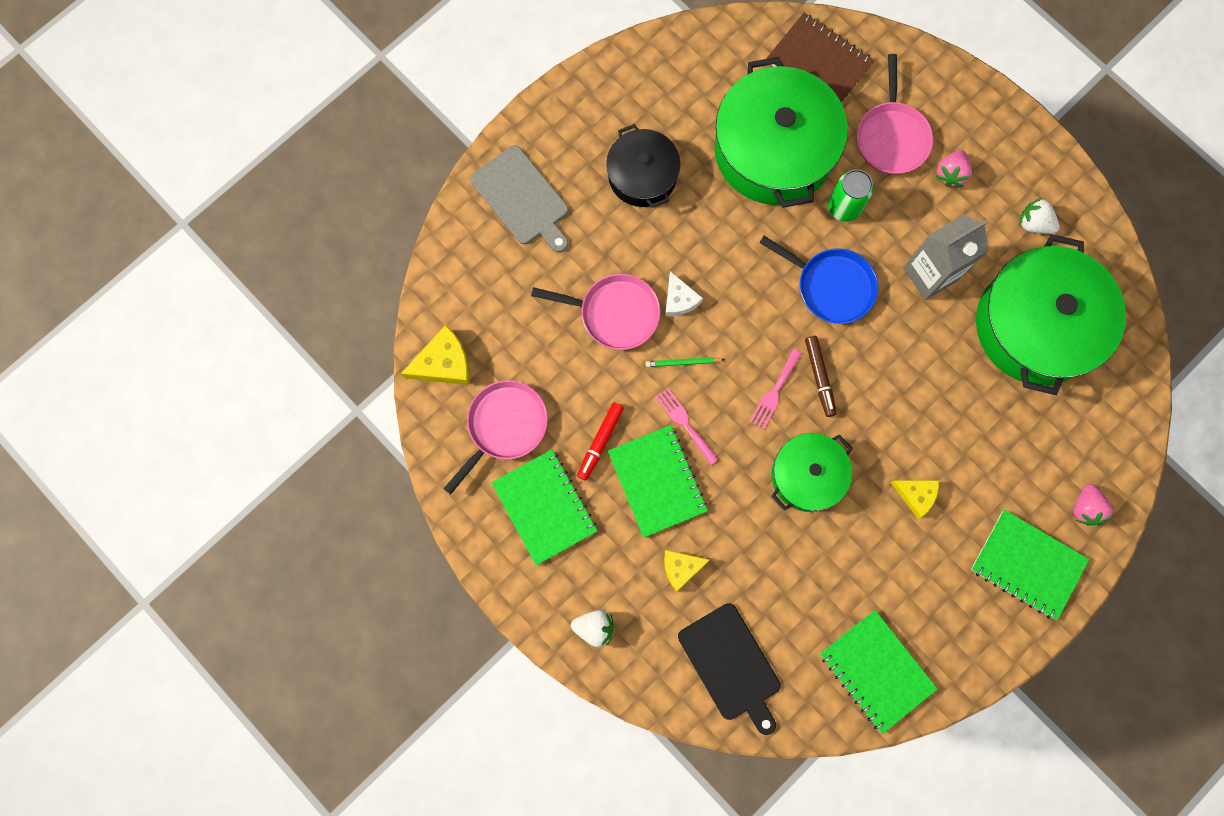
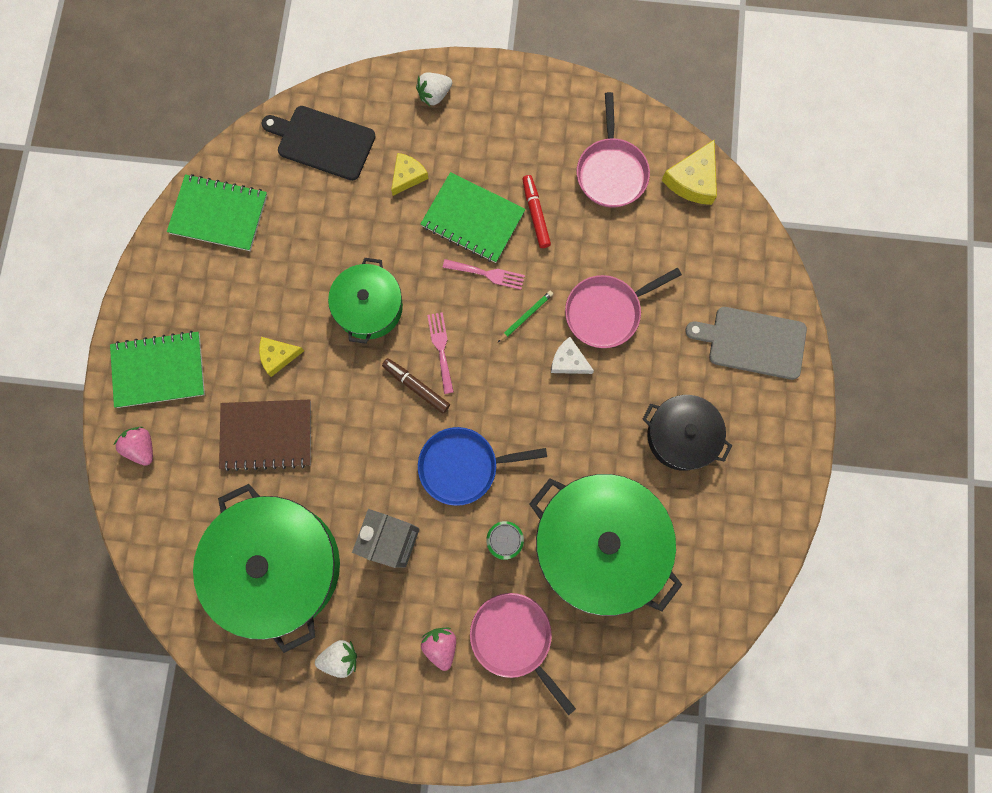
camera: 140 degrees right, 0 degrees up
green notebook [491,449,597,566] -> none
brown notebook [766,13,874,103] -> brown notebook moved to [219,400,311,471]

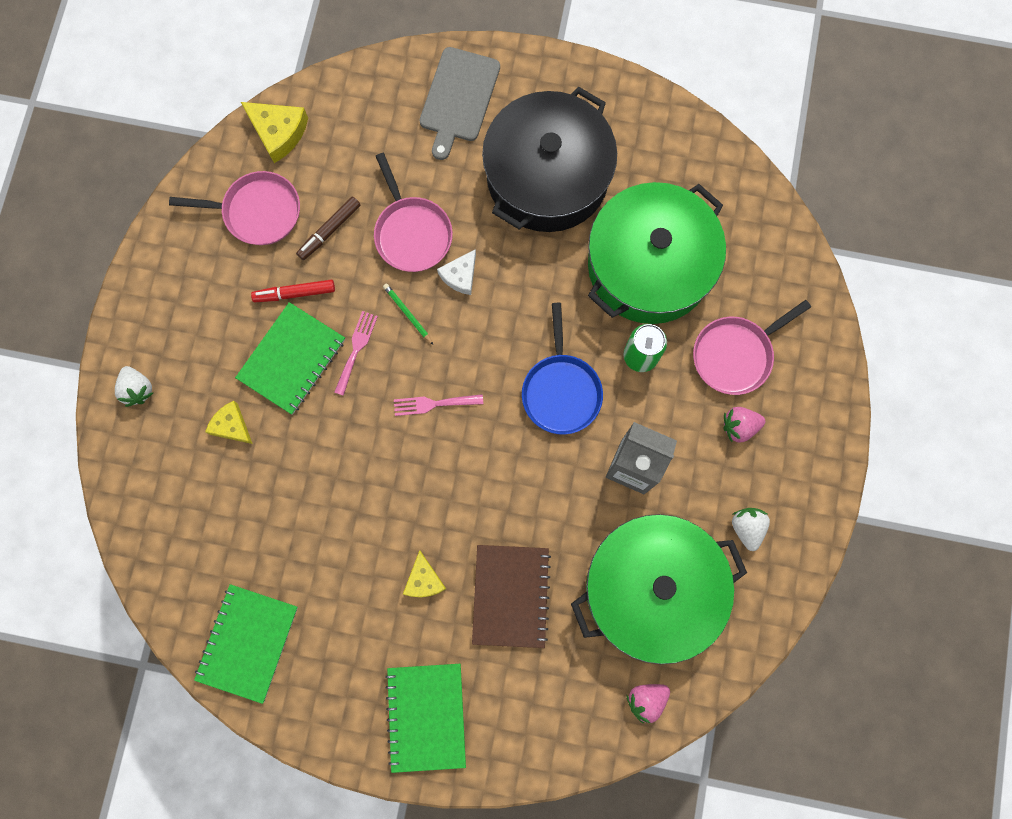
camera: 85 degrees left, 0 degrees up
pink strawberry [113,427,153,466] -> pink strawberry moved to [627,684,670,724]
black cutting board [262,106,376,181] -> none
green pot [328,258,403,344] -> none
brown marker [382,358,450,414] -> brown marker moved to [296,197,360,260]
black pot [643,395,732,471] -> black pot [482,87,617,232], size x1.75

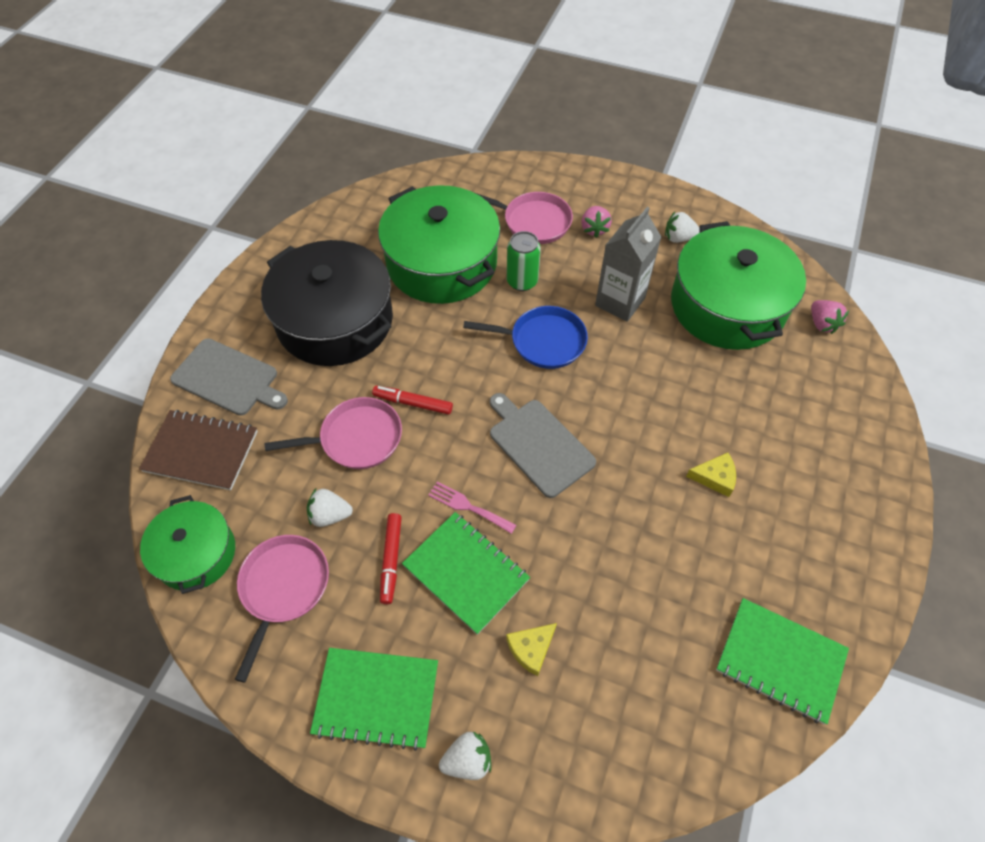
camera: 80 degrees left, 20 degrees down
yellow cheese [241,102,308,163] -> green pot [140,495,235,594]
brown marker [296,197,360,260] -> white strawberry [307,489,353,527]
green pencil [383,283,433,345] -> none
green notebook [385,664,466,773] -> green notebook moved to [310,648,438,751]
pink fork [394,394,483,416] -> grey cutting board [490,393,596,498]
white cheese [437,249,476,295] -> red marker [372,386,453,415]
brown notebook [472,545,551,648] -> brown notebook moved to [139,410,258,490]
pink pan [693,300,811,395] -> pink pan turned 45 degrees counterclockwise [476,192,573,244]

